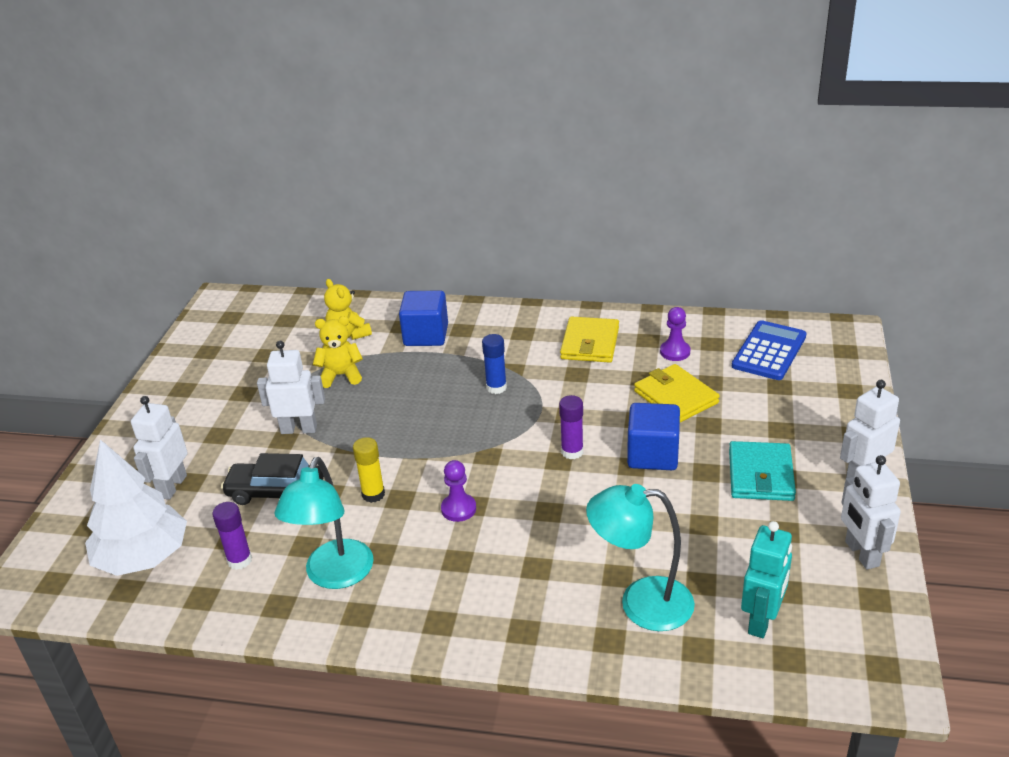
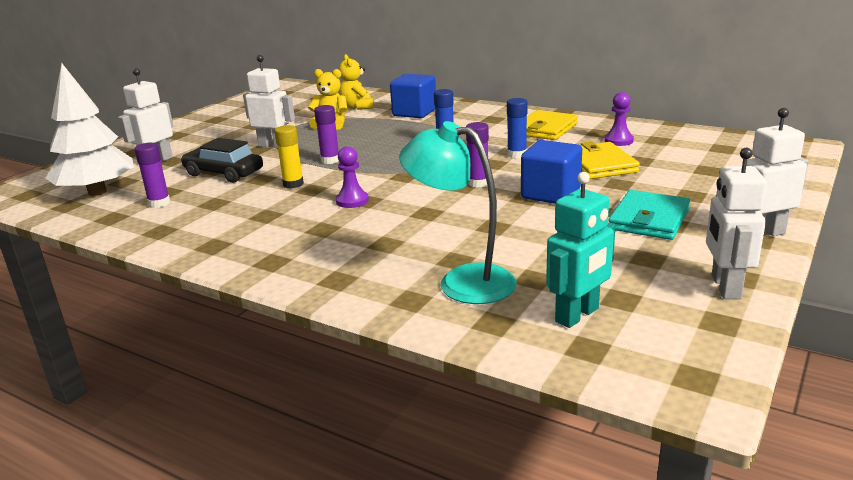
camera: 20 degrees right, 10 degrees down
turquoise lamp [274,457,374,589] -> none
blue calculator [732,320,806,380] -> none
none -> purple glue stick [314,105,339,164]
none -> blue glue stick [507,98,528,158]

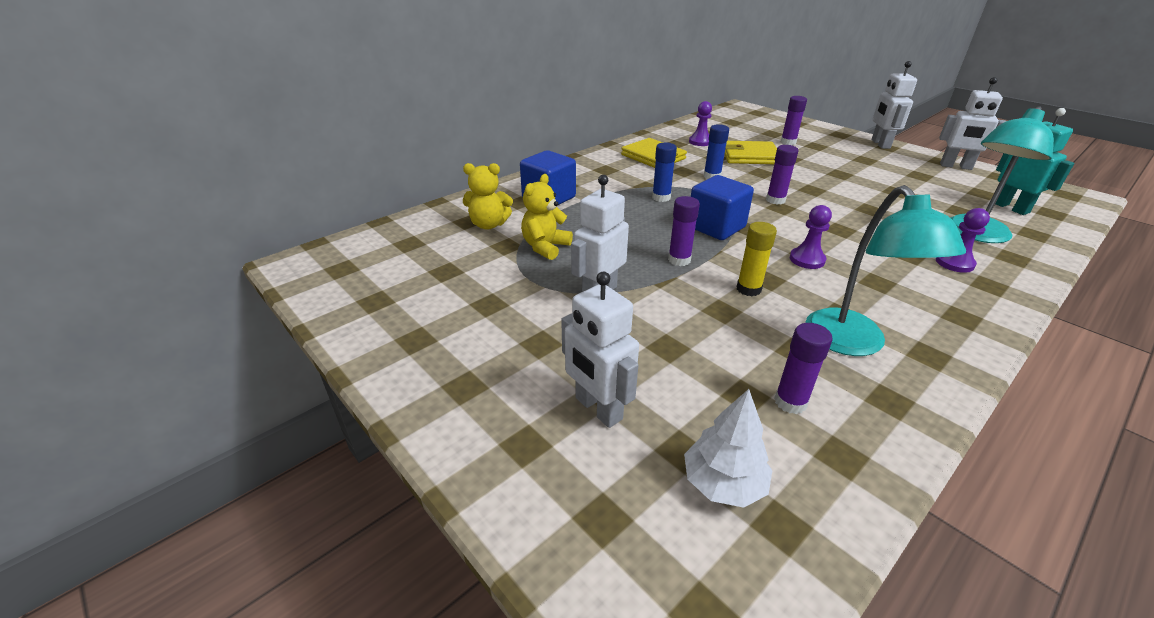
camera: 75 degrees left, 10 degrees up
white tree [45,63,134,196] -> white tree [684,389,772,508], size x0.57
black car [181,138,263,183] -> none
blue cube [521,140,582,204] -> blue cube moved to [691,175,754,240]
turquoise wallet [609,190,690,240] -> none
none -> purple glue stick [781,96,807,145]
none -> turquoise lamp [805,185,966,356]
none -> purple pawn [936,208,990,273]

